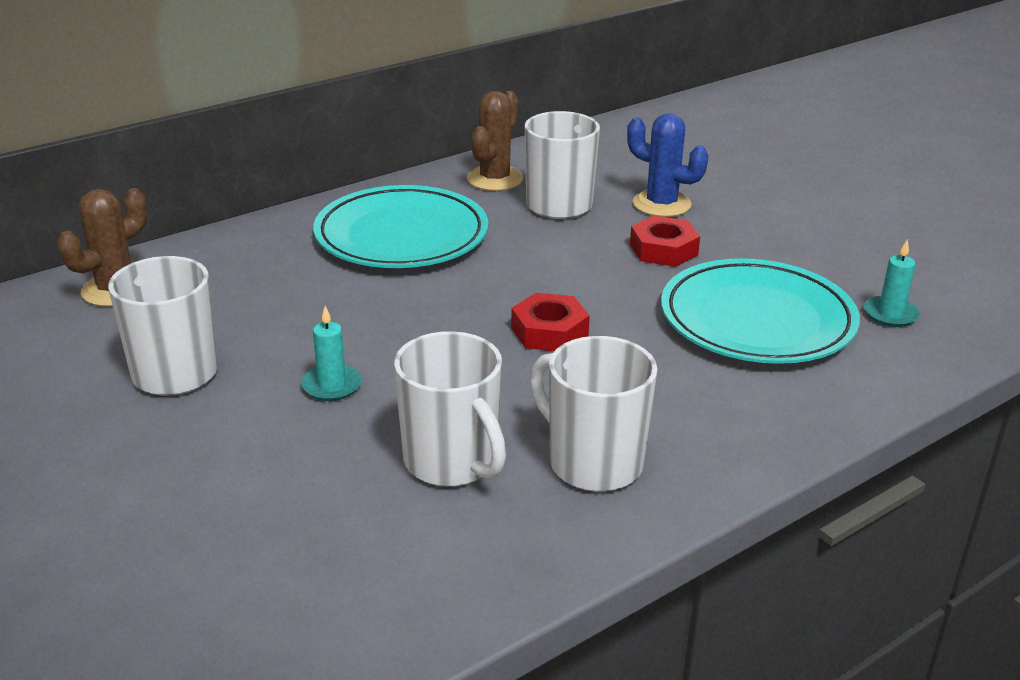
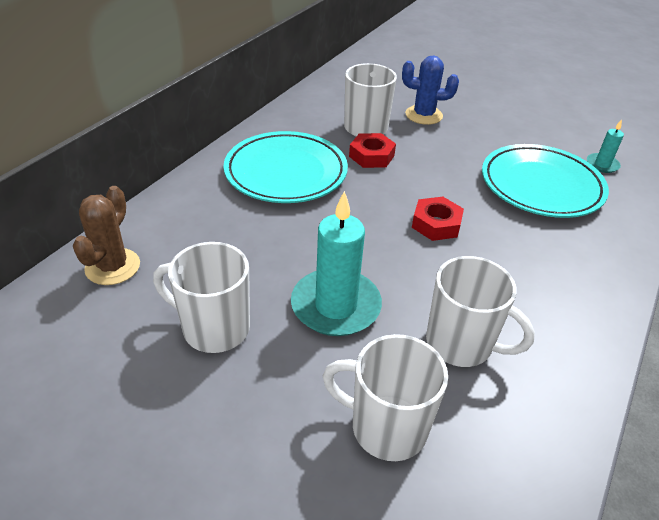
camera: 25 degrees left, 10 degrees up
turquoise candle [301,306,362,401] -> turquoise candle [291,191,382,336], size x2.05
brown cactus [467,91,523,191] -> none
white mug [530,336,658,492] -> white mug moved to [323,334,448,461]
red nut [630,216,700,267] -> red nut moved to [349,133,396,168]

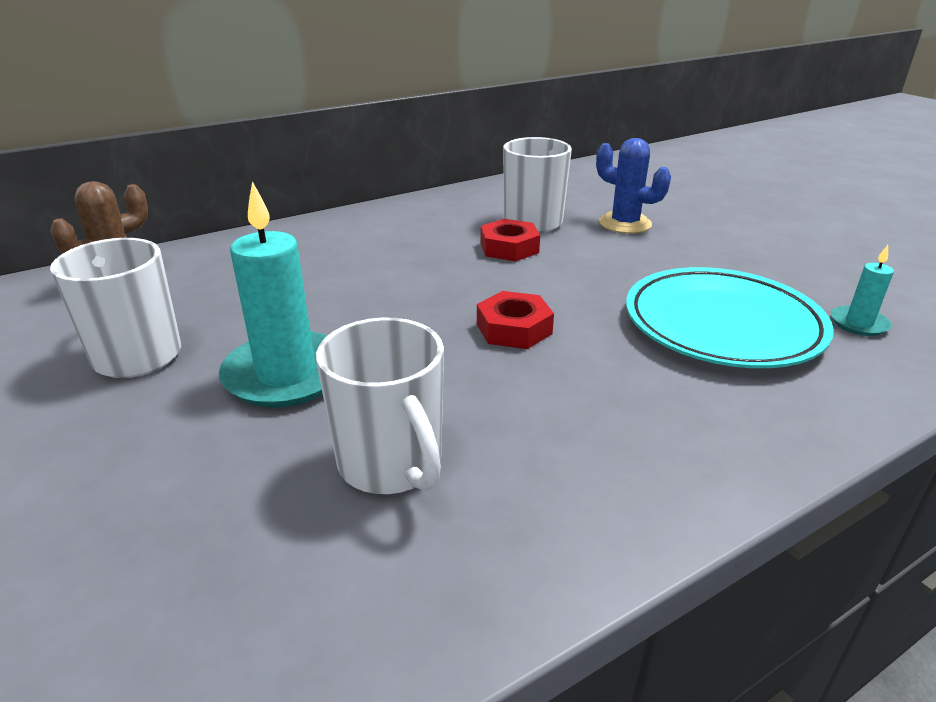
camera: 30 degrees right, 10 degrees down
turquoise plate [224,131,348,203] -> none
white mug [323,334,448,461] -> none

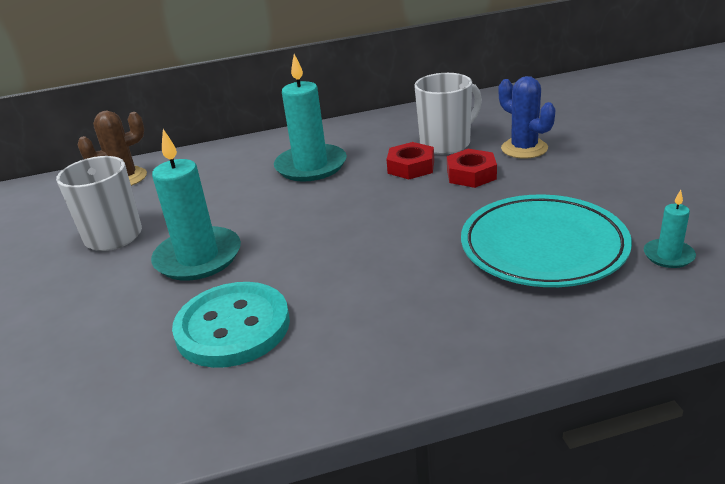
camera: 20 degrees right, 0 degrees up
white mug [316,318,444,494] -> turquoise button [172,282,290,368]
red nut [477,291,554,349] -> red nut moved to [447,149,497,188]
none -> turquoise candle [274,54,347,182]

